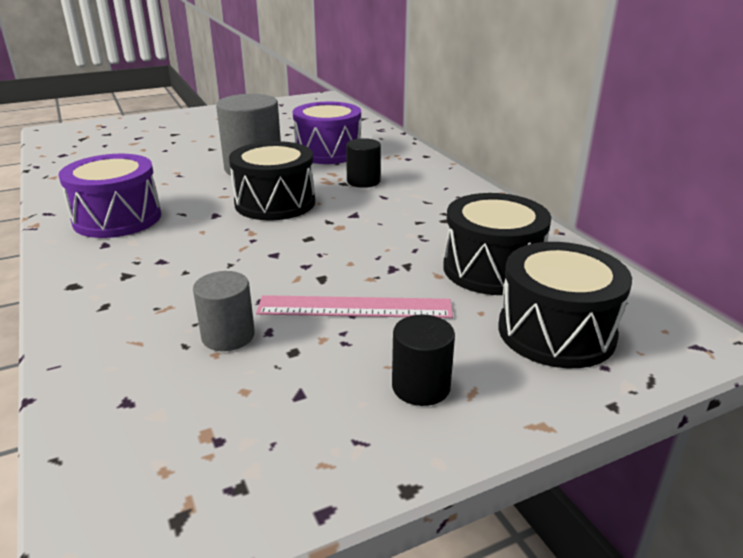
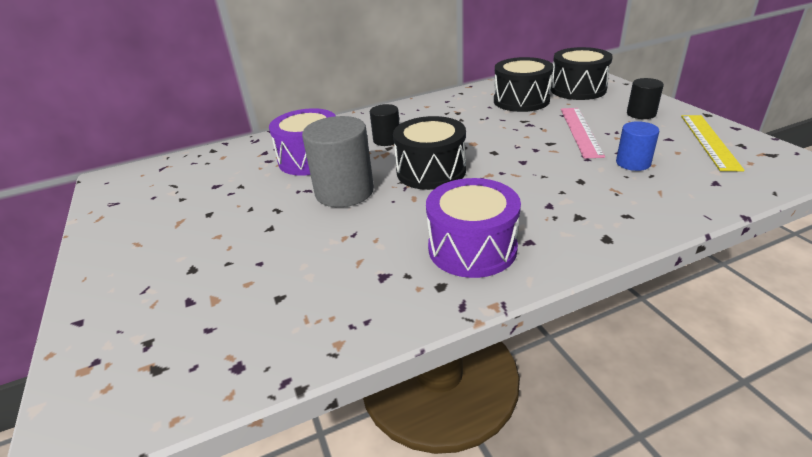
camera: 85 degrees left, 5 degrees up
grey cylinder [193,271,255,351] -> blue cylinder [616,121,659,171]
none -> yellow ruler [681,115,745,171]

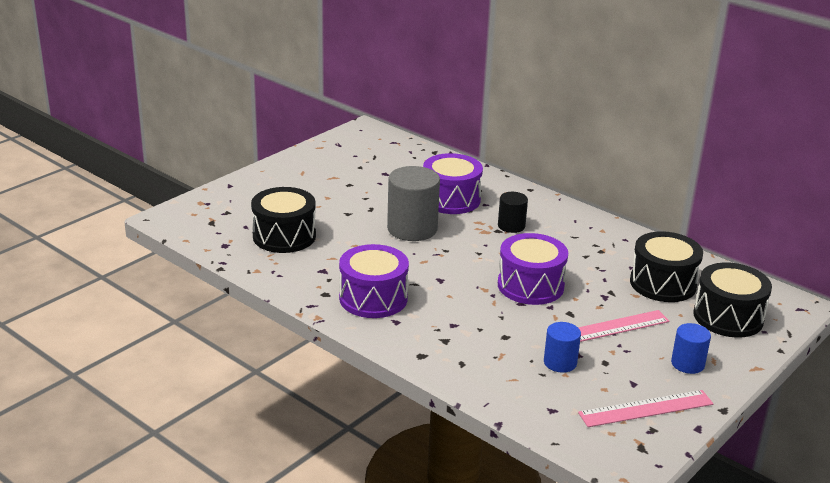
camera: 60 degrees right, 5 degrees down
black drum [393,116,466,190] -> black drum moved to [251,187,316,253]
black cylinder [627,78,664,119] -> blue cylinder [671,323,711,374]
yellow ruler [681,115,745,171] -> pink ruler [578,390,713,427]
none -> purple drum [498,233,568,305]

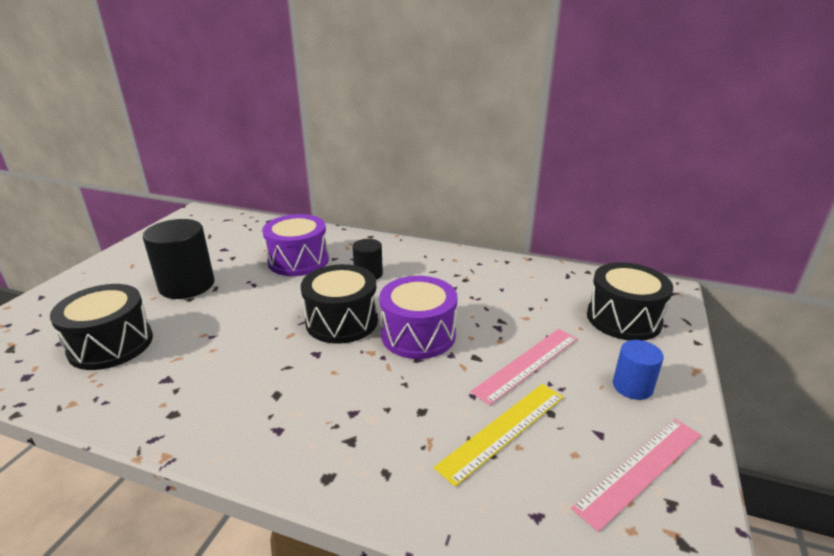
camera: 20 degrees left, 0 degrees up
purple drum [339,244,409,318] -> none
grey cylinder [387,166,440,241] -> none
blue cylinder [544,322,581,373] -> yellow ruler [434,384,563,487]
black drum [630,231,703,302] -> black drum moved to [301,264,378,344]
none -> black cylinder [143,219,214,299]

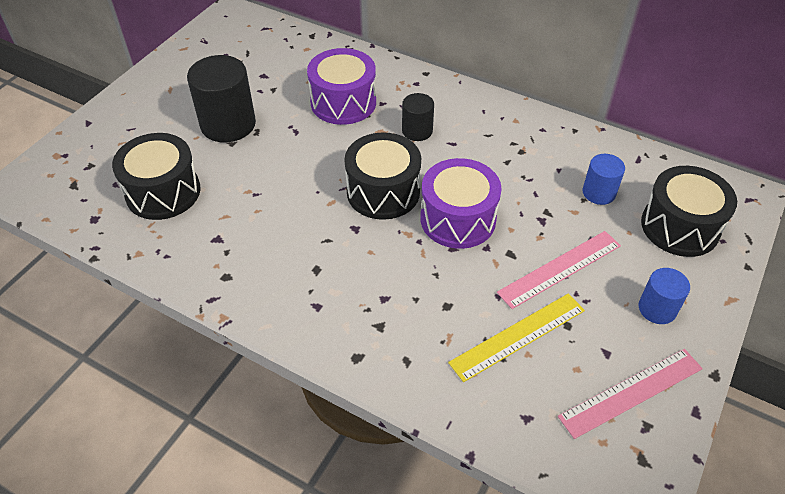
camera: 10 degrees right, 20 degrees up
none -> blue cylinder [583,154,625,205]

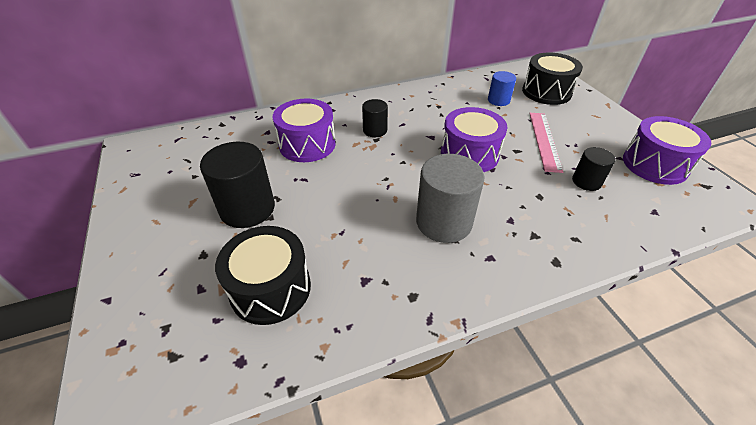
camera: 50 degrees left, 5 degrees down
black drum [344,132,421,220] -> none
yellow ruler [448,293,585,382] -> black cylinder [572,147,615,191]
pink ruler [558,349,703,439] -> purple drum [623,116,711,185]
blue cylinder [639,268,690,324] -> none
none -> grey cylinder [416,154,485,243]

